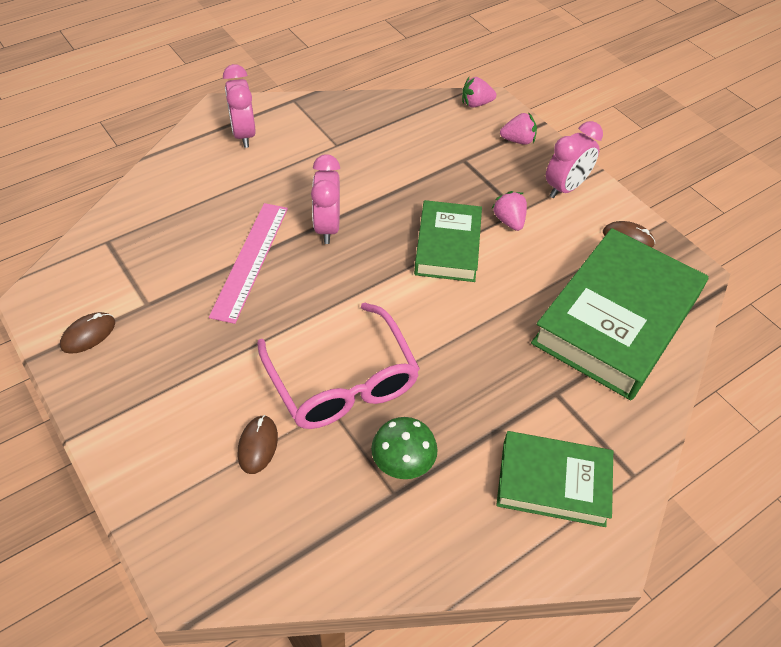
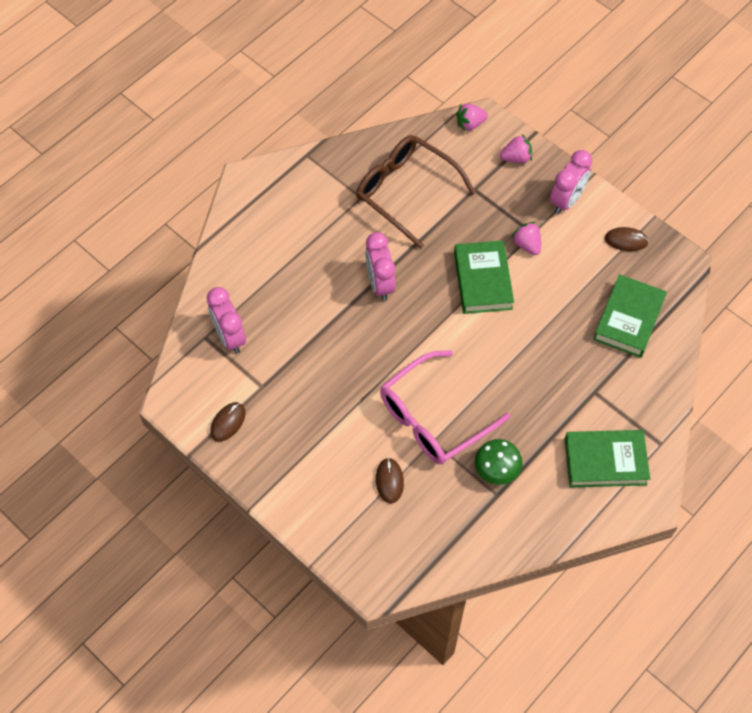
camera: 10 degrees left, 10 degrees up
pink ruler [209,203,288,324] -> none
pink clock [223,64,256,148] -> pink clock moved to [207,287,246,354]
pink glasses [257,303,420,429] -> pink glasses turned 90 degrees clockwise [380,350,510,464]
green book [531,228,708,400] -> green book [593,274,667,358], size x0.58
none -> brown glasses [357,135,476,249]

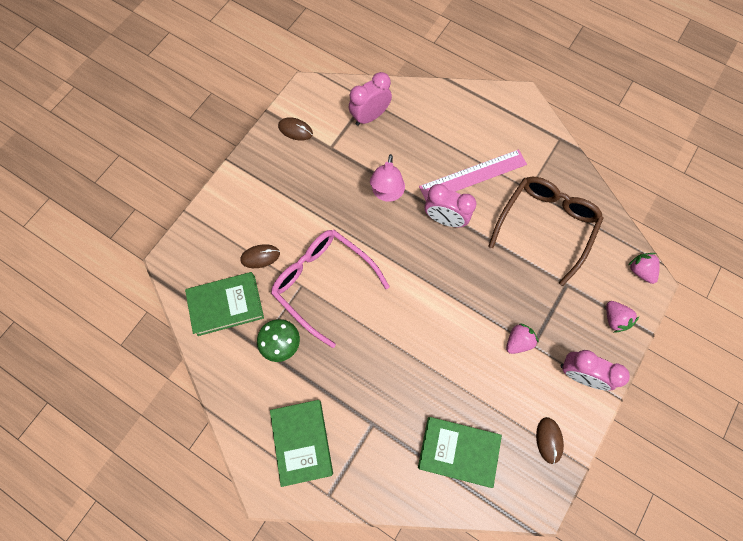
camera: 80 degrees right, 10 degrees up
pink clock [365,232,396,301] -> pink clock turned 135 degrees counterclockwise [425,184,477,227]
green book [454,240,514,314] -> green book moved to [185,272,264,336]
none -> pink lamp [370,154,405,202]
none -> pink ruler [419,149,527,201]

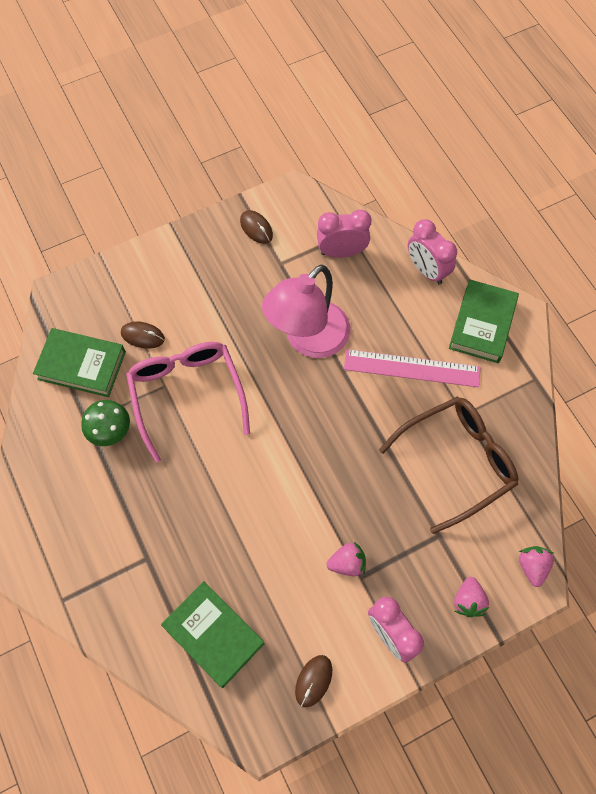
camera: 30 degrees right, 5 degrees down
green book [270,400,333,487] -> green book moved to [449,279,519,363]
pink lamp [370,154,405,202] -> pink lamp [262,265,350,358], size x1.64
pink clock [425,184,477,227] -> pink clock moved to [408,219,457,285]

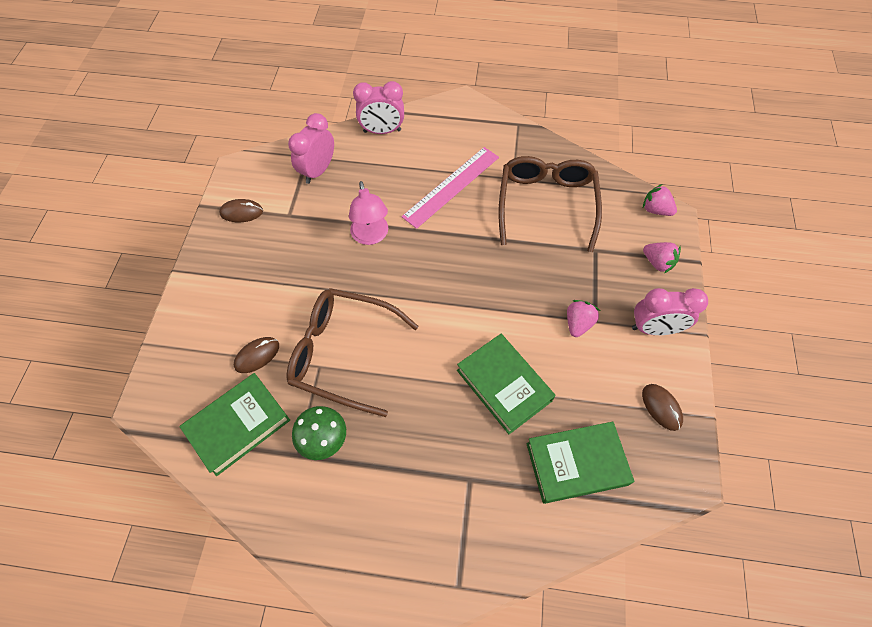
camera: 55 degrees left, 5 degrees down
pink glasses [126,342,250,463] -> brown glasses [287,288,419,417]
pink lamp [262,265,350,358] -> pink lamp [349,181,388,245], size x0.61
green book [449,279,519,363] -> green book moved to [457,334,556,434]

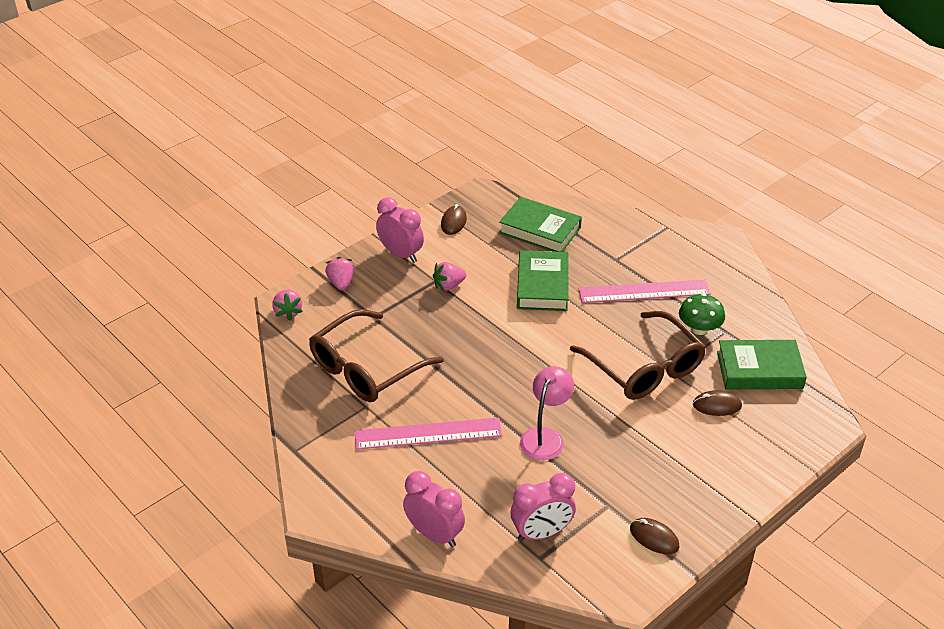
camera: 140 degrees left, 20 degrees down
none -> pink ruler [578,280,711,303]

